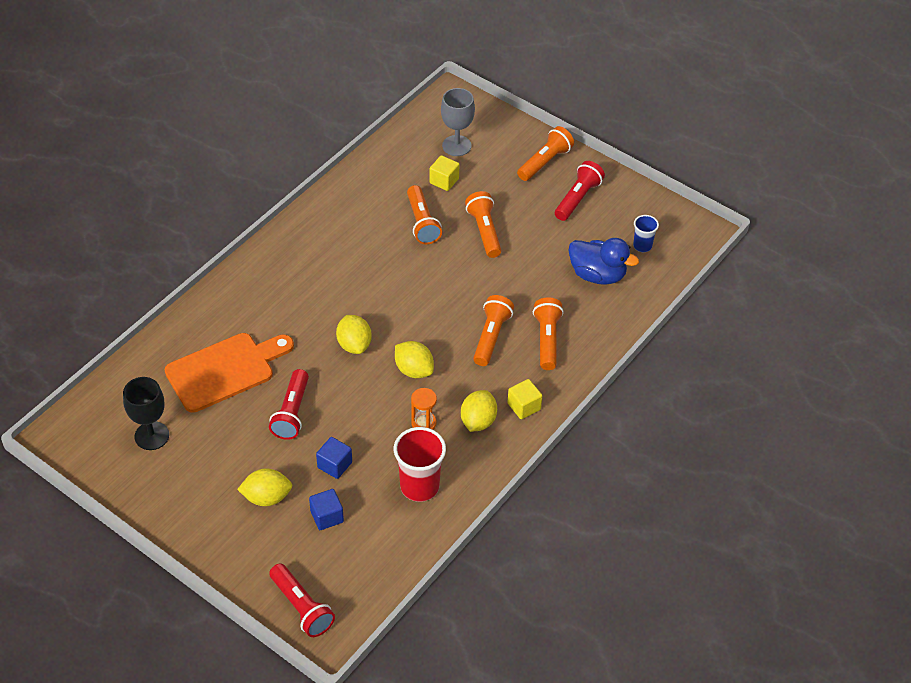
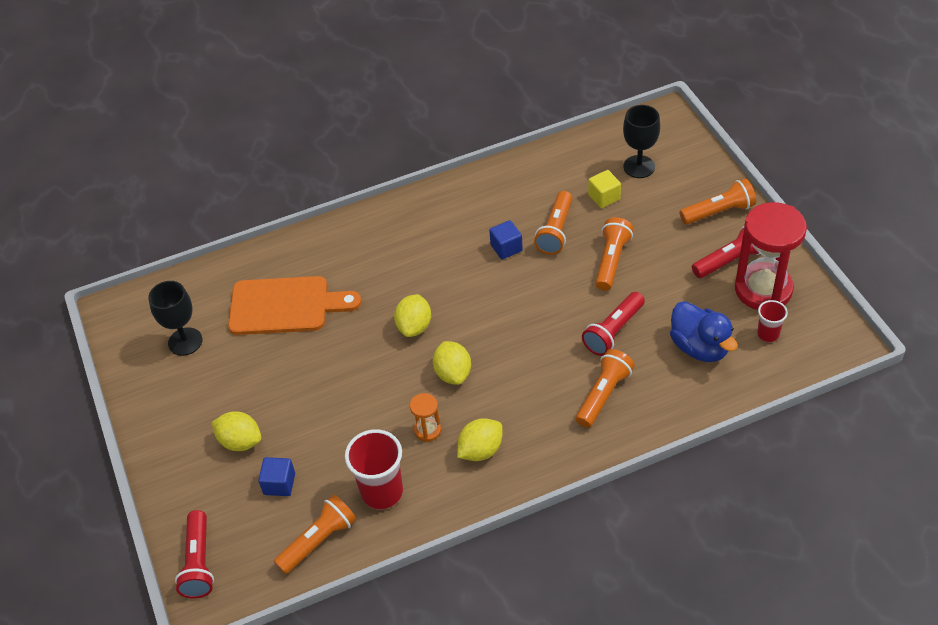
camera: 35 degrees right, 0 degrees up
red flashlight [269,369,309,440] -> red flashlight moved to [582,292,645,356]
blue cube [316,437,352,479] -> blue cube moved to [489,220,523,259]
grey goblet [441,88,475,156] -> black goblet [623,105,660,178]
orange flashlight [473,295,514,366] -> orange flashlight moved to [274,495,356,574]
yellow cube [507,379,542,419] -> none
blue cup [633,215,659,252] -> red cup [757,300,788,342]
none -> red hourglass [735,202,807,310]

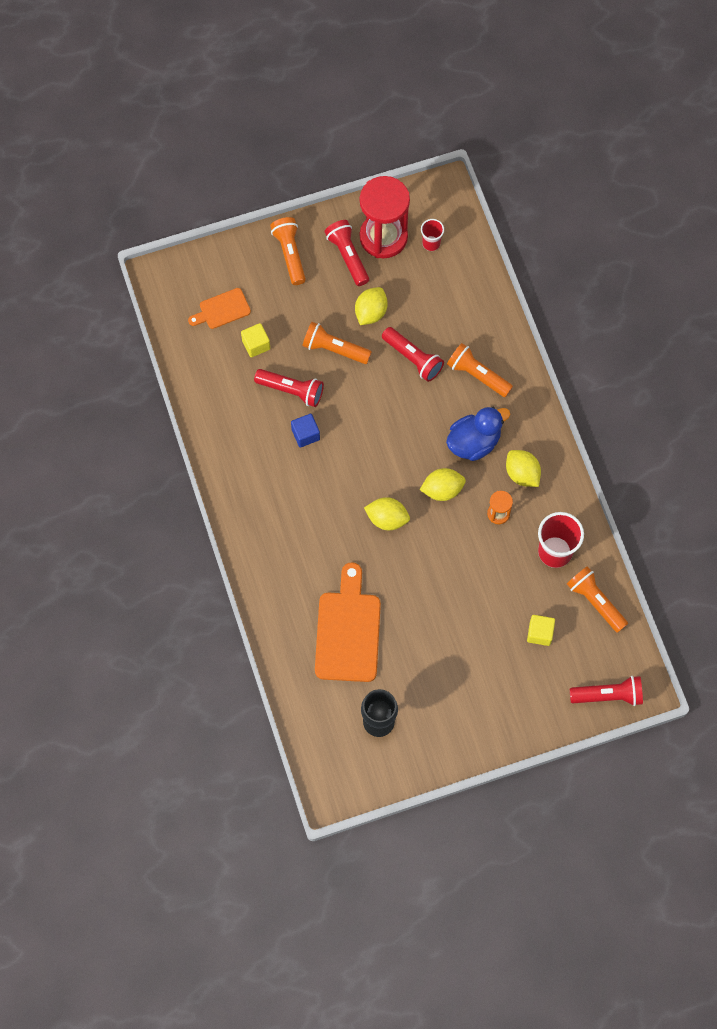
camera: 90 degrees left, 20 degrees up
yellow lemon [211,411,261,451] -> yellow lemon moved to [355,287,388,325]
blue cube [258,457,295,496] -> yellow cube [527,615,555,646]
orange flashlight [534,191,573,255] -> red flashlight [254,369,324,407]
black goblet [623,105,660,178] -> orange cutting board [188,288,251,329]
blue duck [670,301,738,362] -> blue duck moved to [446,407,510,461]

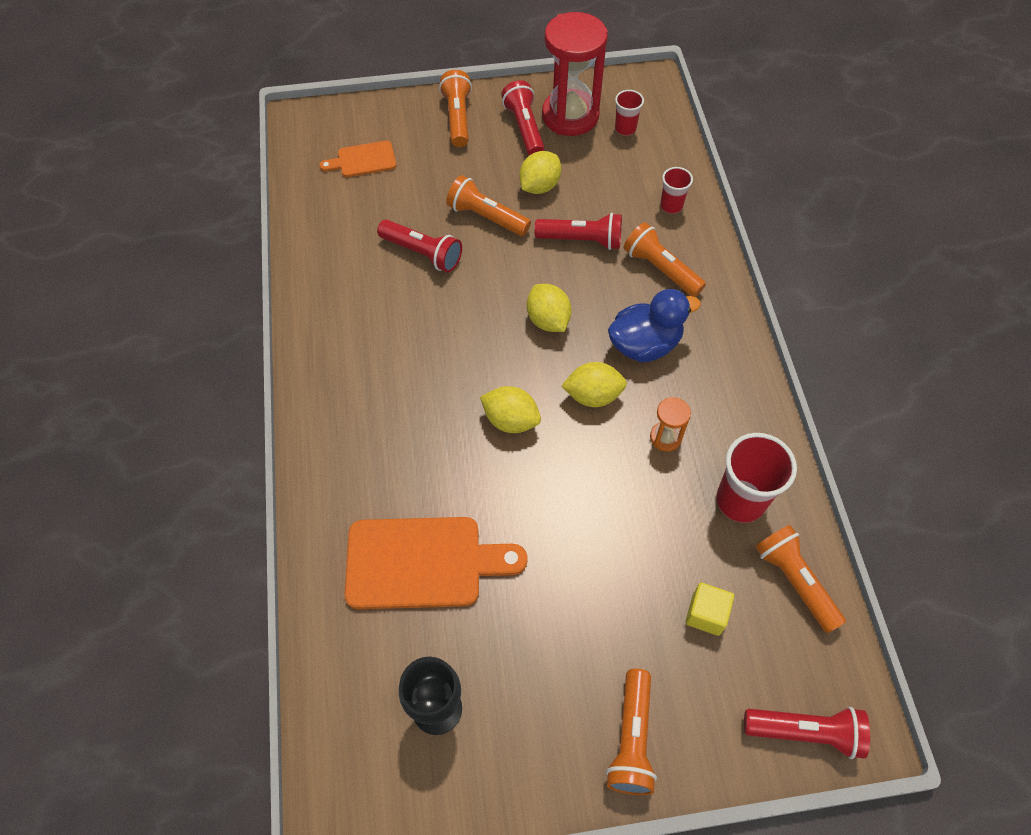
camera: 10 degrees right, 10 degrees down
yellow cube [241,323,270,357] -> none
blue cube [291,414,320,448] -> none
orange cutting board [315,562,381,682] -> orange cutting board turned 75 degrees clockwise [344,517,528,609]
red flashlight [382,327,444,382] -> red flashlight turned 45 degrees counterclockwise [534,213,622,250]
yellow lemon [506,450,541,487] -> yellow lemon moved to [527,284,571,332]
none -> orange flashlight [606,669,657,795]
none -> red cup [660,167,693,214]

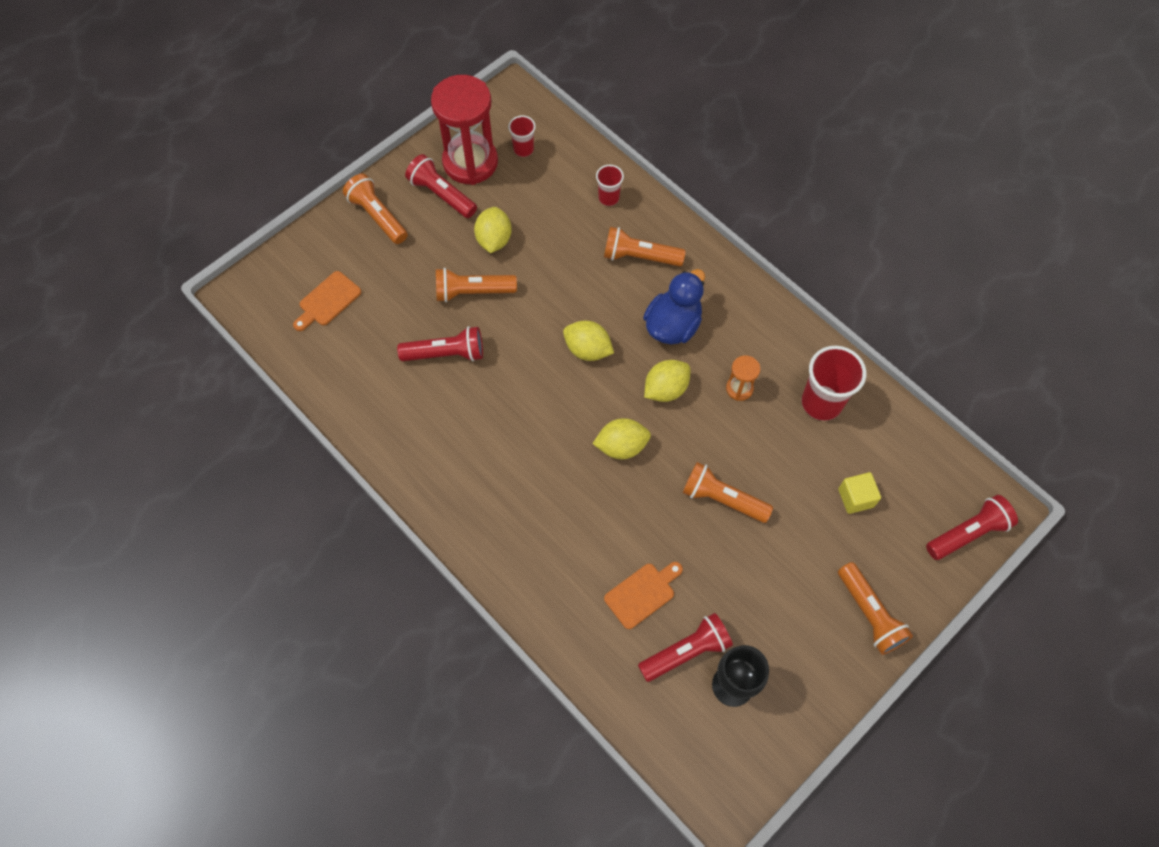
camera: 35 degrees left, 5 degrees up
orange cutting board [344,517,528,609] -> orange cutting board [604,562,683,629], size x0.54
red flashlight [534,213,622,250] -> red flashlight moved to [638,613,733,682]
orange flashlight [755,525,846,633] -> orange flashlight moved to [683,462,773,523]

